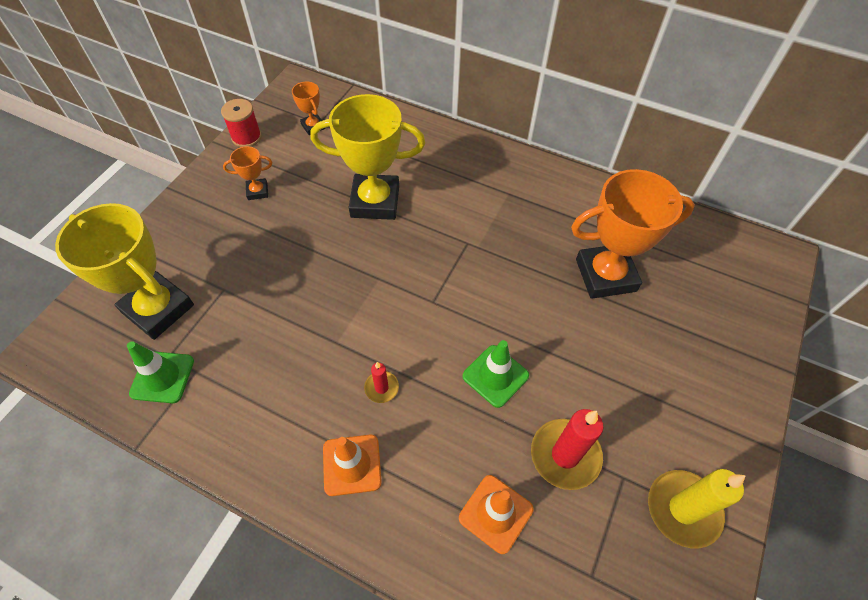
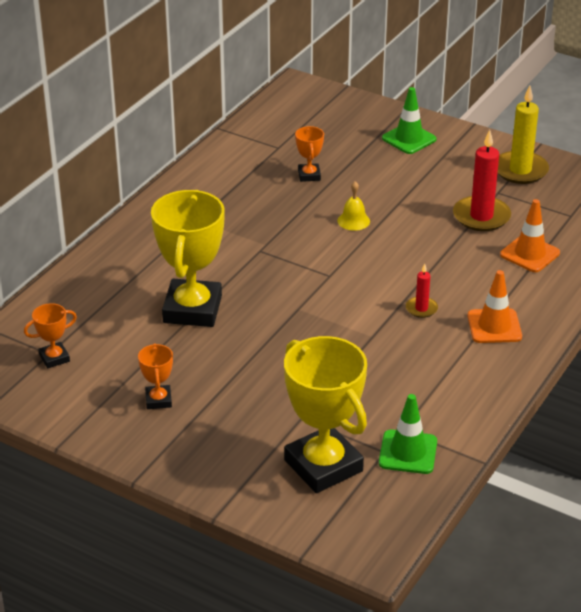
camera: 85 degrees left, 20 degrees down
yellow trophy [55,203,194,340] -> yellow trophy turned 75 degrees counterclockwise [284,336,367,493]
red spool [221,99,262,147] -> none
green traffic cone [462,340,529,408] -> green traffic cone moved to [382,87,437,154]
orange trophy [571,169,695,299] -> orange trophy [295,126,324,182], size x0.45
none -> yellow bell [338,181,370,231]

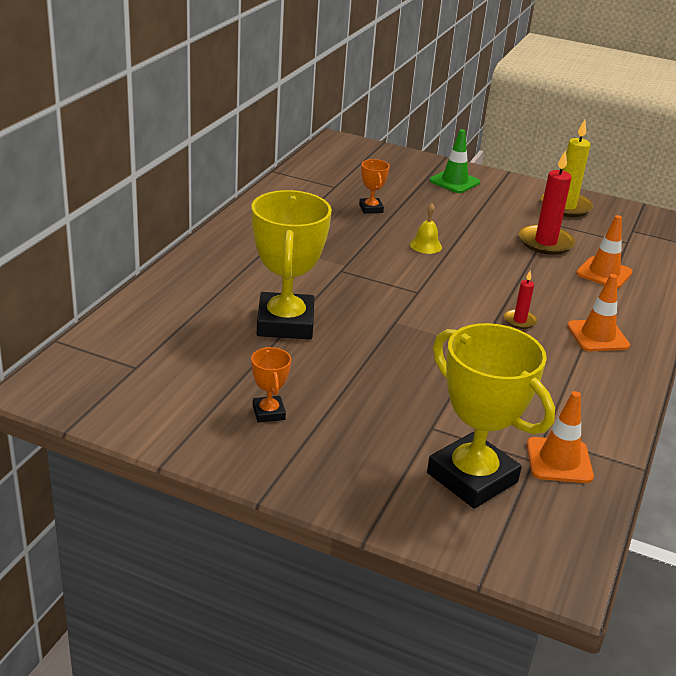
camera: 10 degrees left, 5 degrees down
orange trophy [24,303,77,368] -> none
green traffic cone [379,394,437,474] -> orange traffic cone [527,391,594,483]

